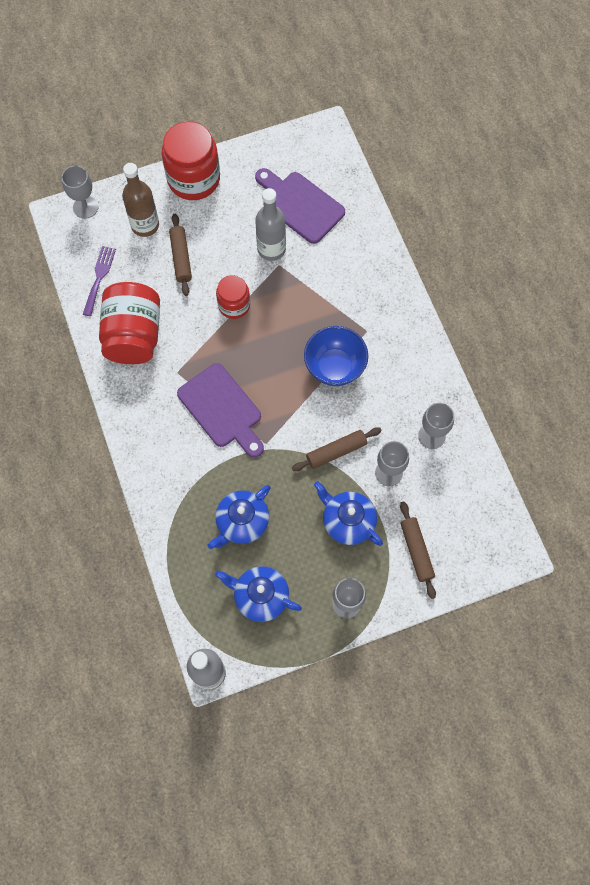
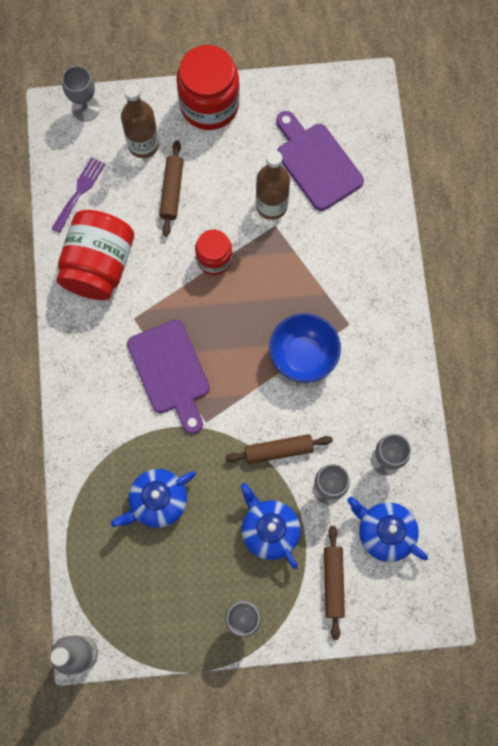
camera: 15 degrees right, 5 degrees up
blue teapot [215,566,302,622] -> blue teapot moved to [347,497,428,562]
grey bottle [255,188,286,261] -> brown bottle [256,150,290,220]

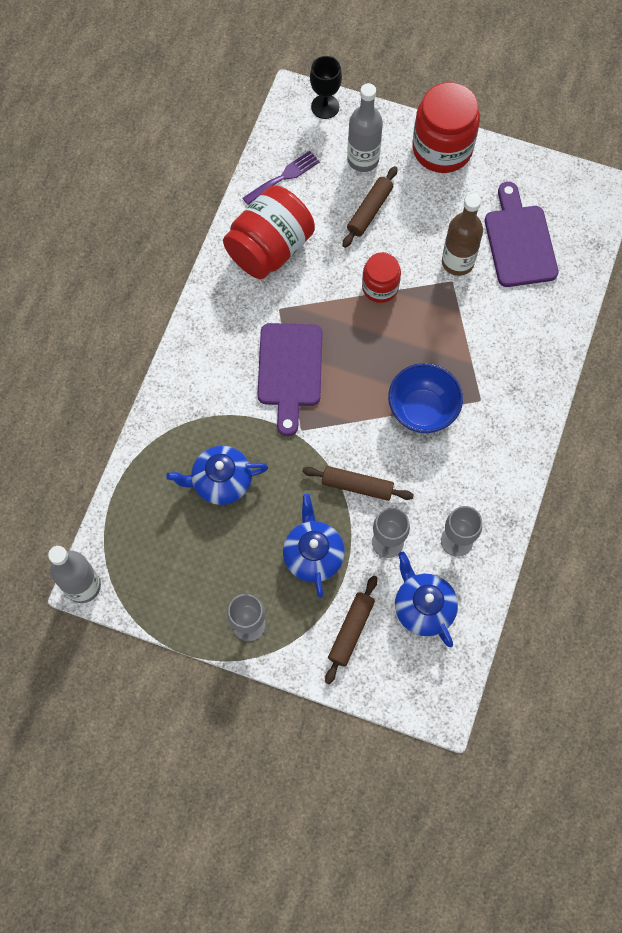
camera: 25 degrees right, 5 degrees down
grey goblet [62,65,100,122] -> black goblet [310,56,342,119]
brown bottle [121,84,159,158] -> grey bottle [347,83,383,172]

